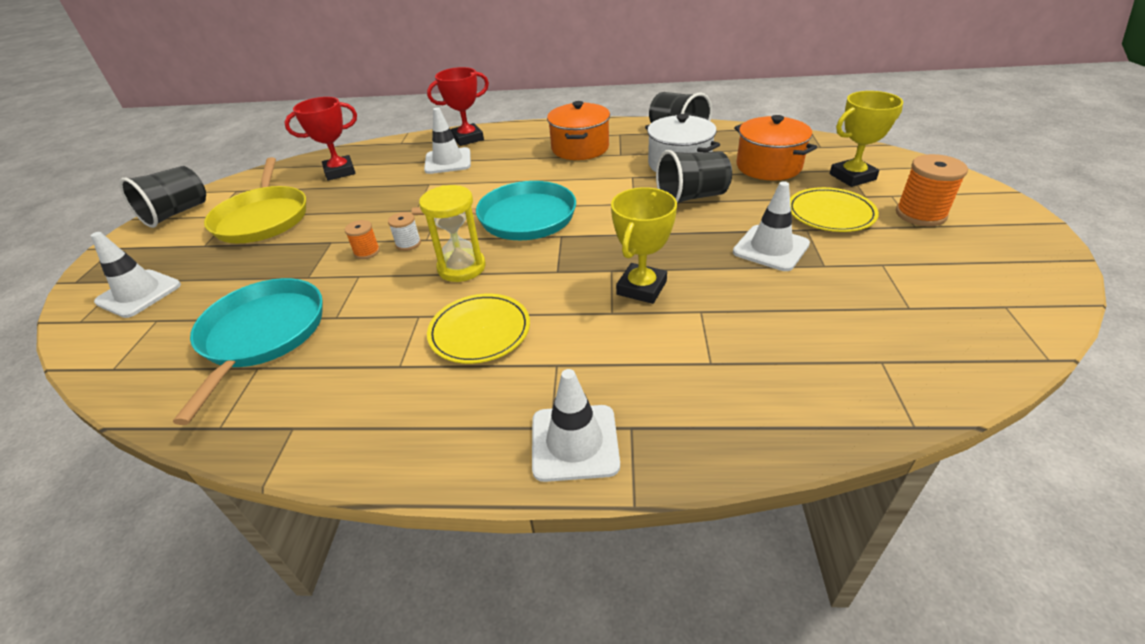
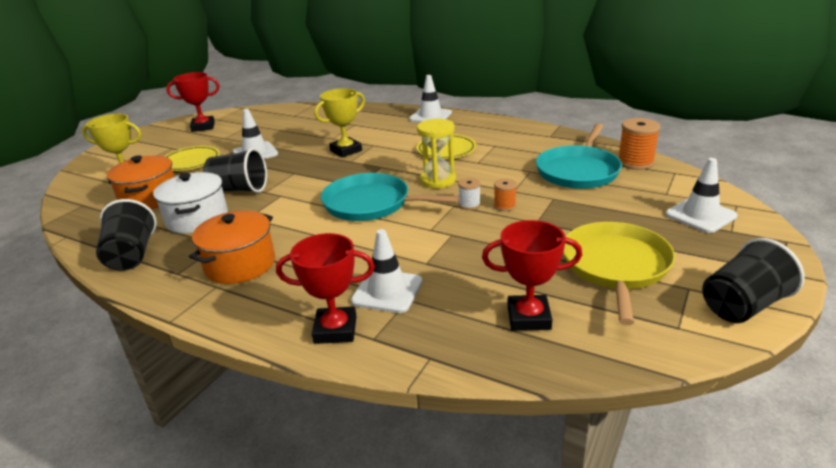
camera: 155 degrees left, 10 degrees down
orange spool [896,154,968,226] -> orange spool moved to [618,118,660,170]
none -> red trophy [166,72,220,132]

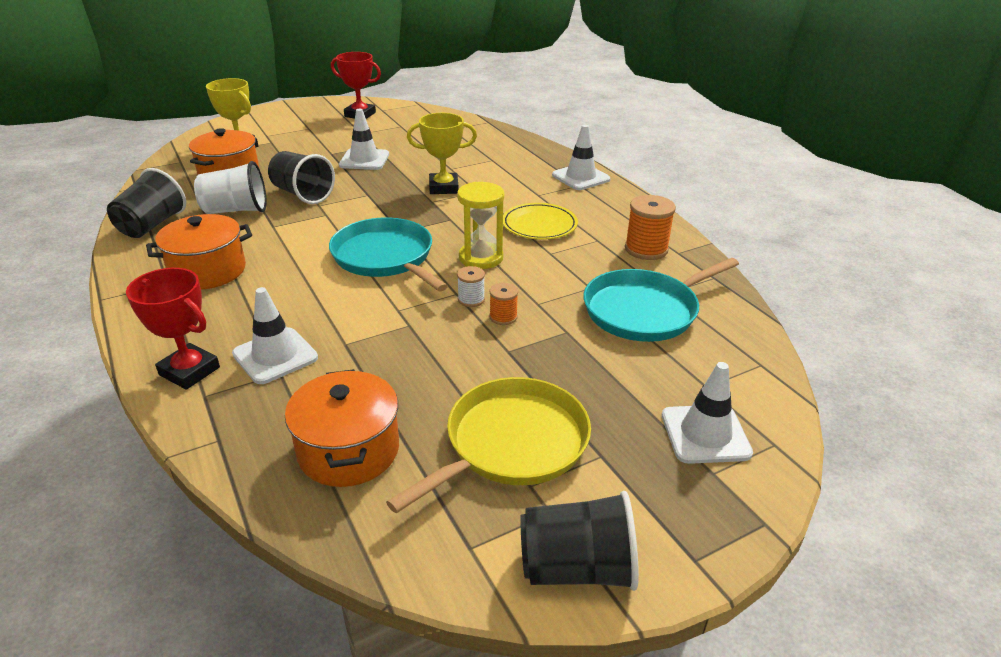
camera: 30 degrees right, 5 degrees up
white pot [153,172,228,233] -> white cup [194,161,267,214]
yellow plate [164,146,220,171] -> none
red trophy [482,220,582,331] -> orange pot [285,369,399,487]
orange spool [618,118,660,170] -> orange spool moved to [625,195,676,260]

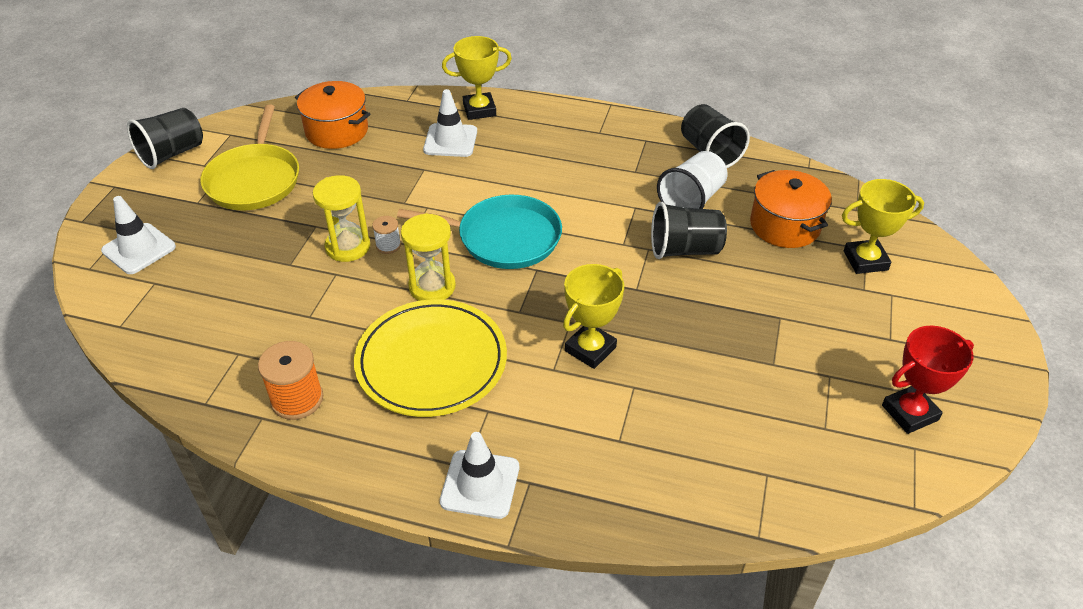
camera: 135 degrees right, 10 degrees up
red trophy [126,268,220,390] -> yellow trophy [442,36,512,120]
orange pot [146,214,252,289] -> none
white traffic cone [339,109,389,170] -> none
orange spool [489,283,518,325] -> yellow hourglass [313,175,370,262]
yellow plate [503,203,578,240] -> yellow plate [354,299,507,417], size x1.63
turquoise pan [583,258,739,342] -> none

